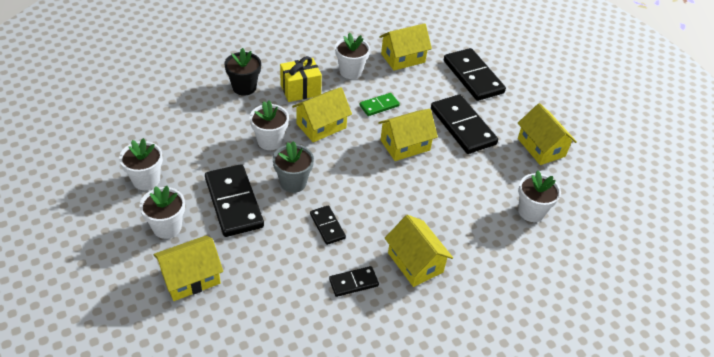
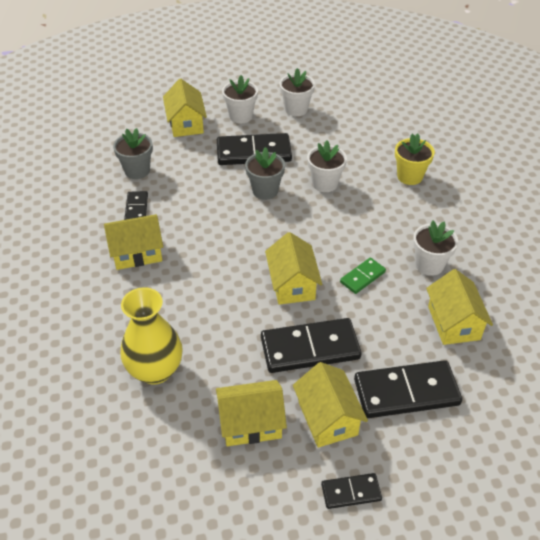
camera: 110 degrees right, 0 degrees up
black flower pot [224,48,261,96] -> yellow flower pot [395,134,435,185]
yellow gift [280,56,322,102] -> none
yellow house [292,87,352,142] -> yellow house moved to [293,362,368,448]
black domino [310,205,346,245] -> black domino moved to [321,473,382,509]
green domino [360,93,400,116] -> green domino turned 60 degrees clockwise [340,258,386,294]
white flower pot [518,170,561,222] -> yellow vase [120,287,183,385]
none -> grey flower pot [113,128,153,179]

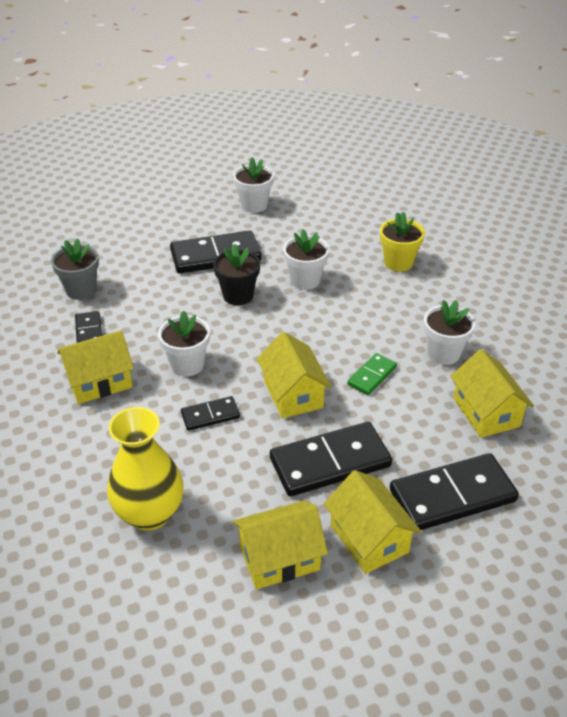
camera: 10 degrees left, 5 degrees down
yellow house [163,79,207,137] -> none
white flower pot [222,75,258,123] -> white flower pot moved to [158,310,210,376]
grey flower pot [245,147,285,200] -> black flower pot [213,243,260,305]
black domino [321,473,382,509] -> black domino moved to [181,396,240,431]

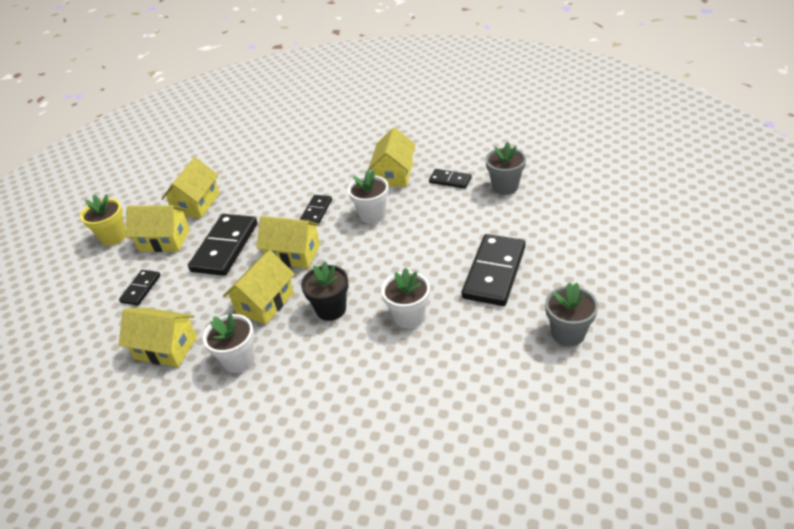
camera: 130 degrees right, 0 degrees up
yellow vase [107,407,184,531] -> none
black flower pot [213,243,260,305] -> black flower pot moved to [301,261,349,321]
white flower pot [233,158,274,213] -> grey flower pot [545,282,598,346]
green domino [347,353,397,395] -> yellow house [223,250,295,325]
yellow flower pot [380,212,425,272] -> yellow flower pot moved to [80,194,126,246]
black domino [390,453,519,530] -> black domino [119,270,161,306], size x0.52

